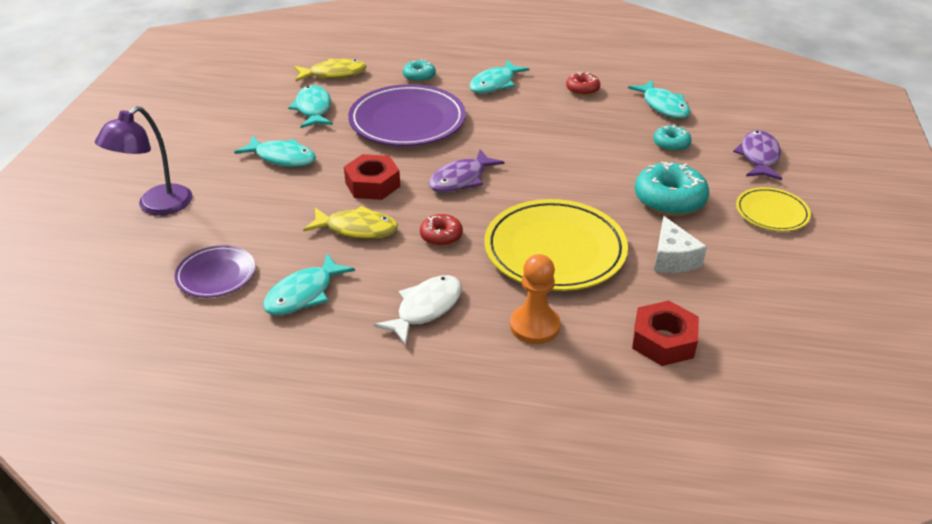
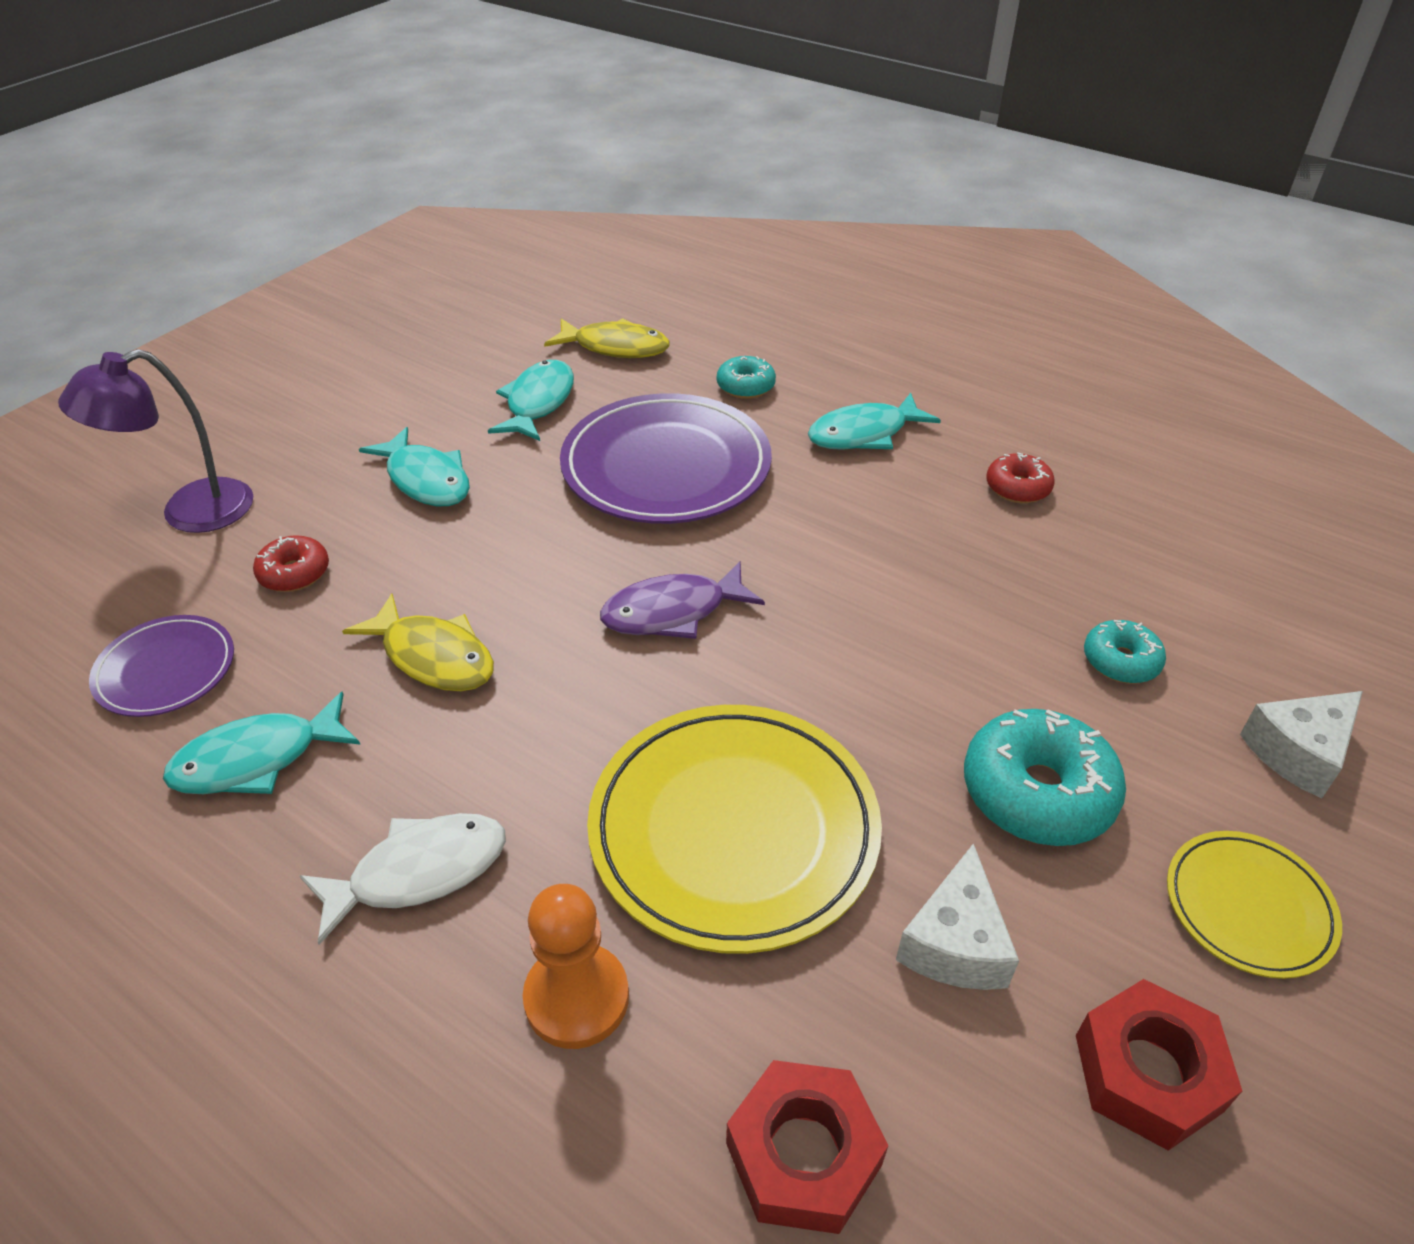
camera: 25 degrees right, 5 degrees up
red nut [344,154,400,200] -> red nut moved to [1076,979,1242,1151]
red donut [420,214,463,246] -> red donut moved to [253,535,329,592]
turquoise fish [628,80,690,119] -> none
purple fish [733,130,782,180] -> white cheese [1240,691,1363,798]

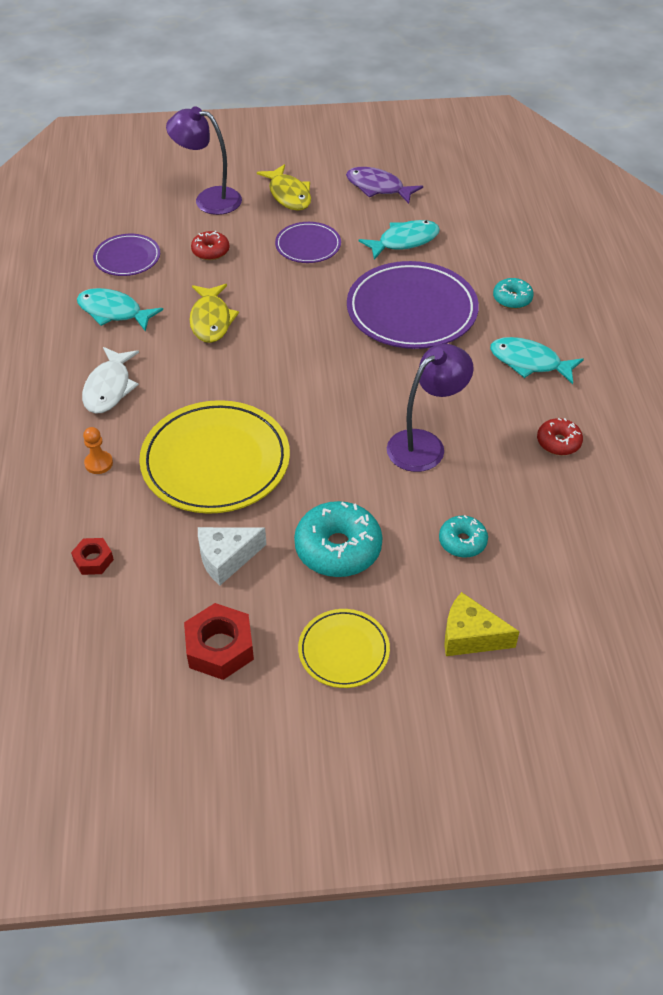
camera: 50 degrees right, 5 degrees up
white fish [299,813,506,945] -> white fish turned 75 degrees clockwise [82,347,139,414]
turquoise fish [359,427,470,506] -> purple plate [275,222,341,263]
orange pawn [523,884,629,1049] -> orange pawn [83,427,113,474], size x0.58
yellow fish [544,318,669,358] -> yellow fish moved to [257,164,311,211]
purple fish [600,561,765,639] -> purple fish moved to [346,167,423,204]
red nut [726,1060,888,1234] -> red nut [71,538,114,575], size x0.57
white cheese [1240,691,1363,798] -> yellow cheese [444,592,520,656]
none -> purple lamp [387,344,473,472]

